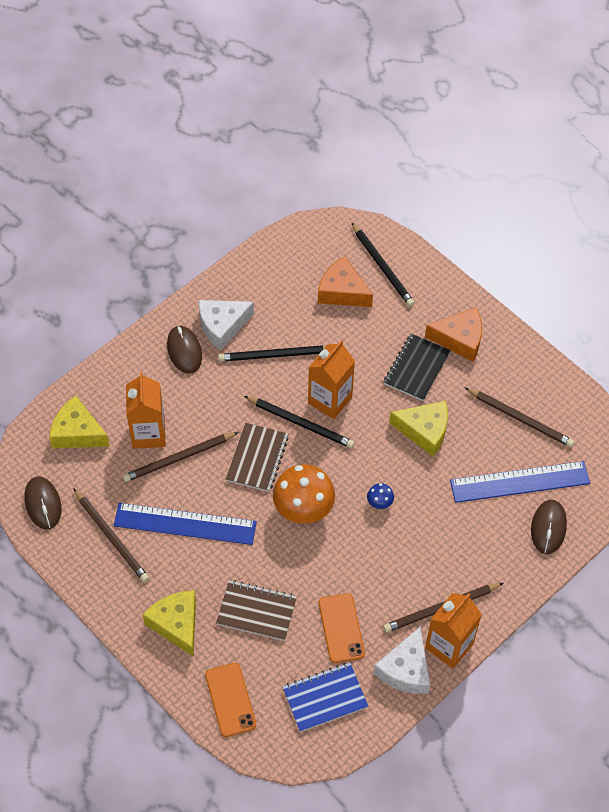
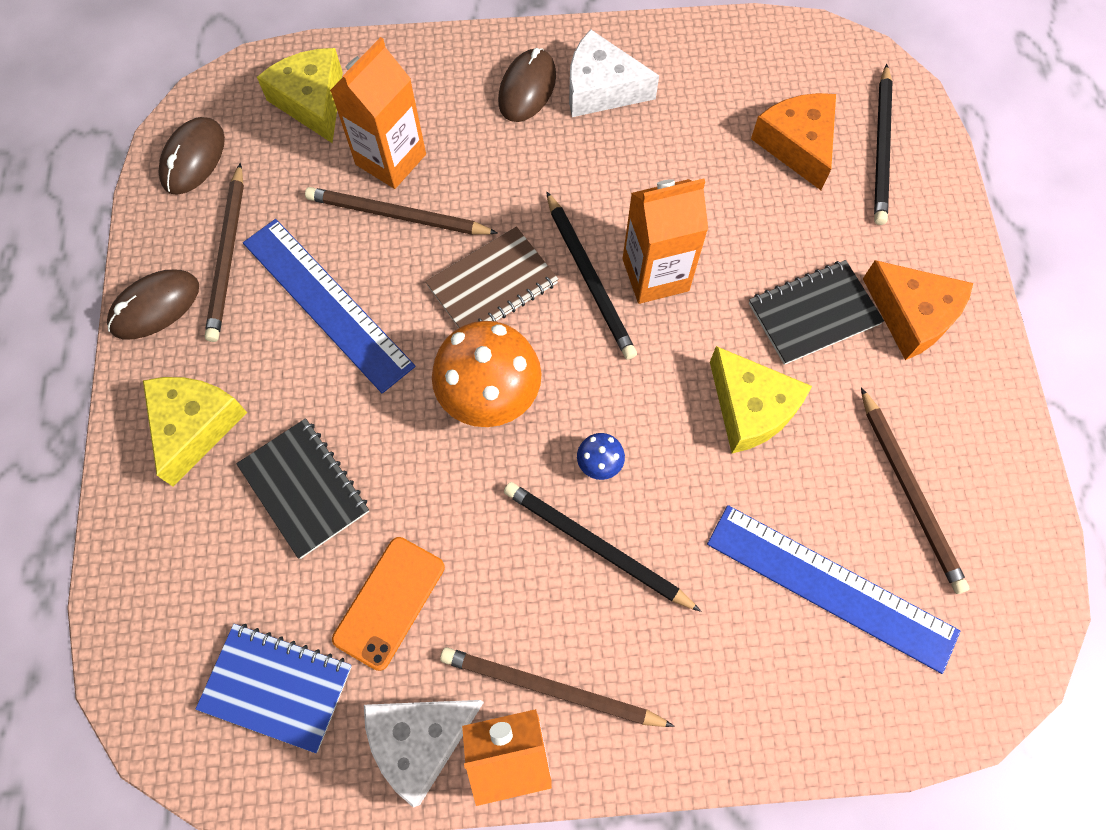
camera: 40 degrees right, 10 degrees up
orange phone [205,663,256,737] -> none
brown notebook [216,580,297,641] -> black notebook [236,418,369,559]
black pencil [218,345,326,362] -> black pencil moved to [504,482,701,612]
brown mouse [531,500,567,554] -> brown mouse moved to [107,270,199,339]

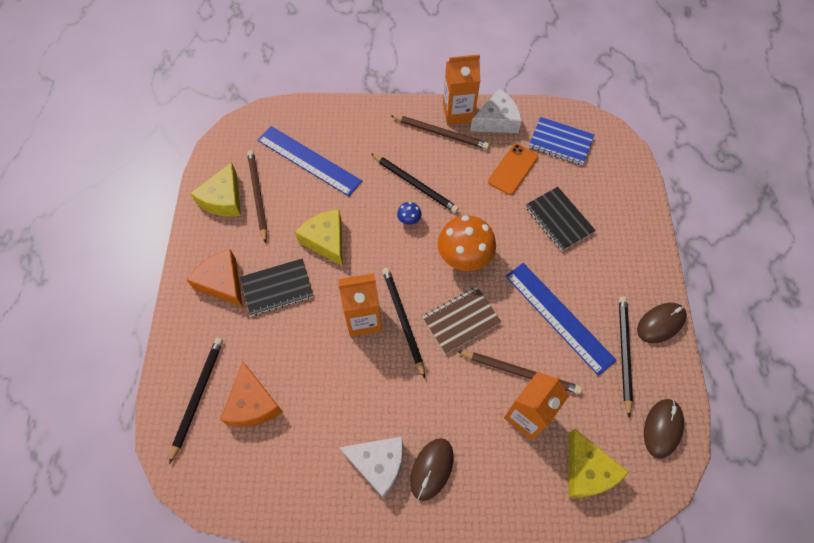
camera: 175 degrees left, 5 degrees down
yellow cheese [143,377,247,487] -> yellow cheese moved to [190,162,241,217]
brown pencil [205,163,244,342] -> black pencil [619,296,633,418]

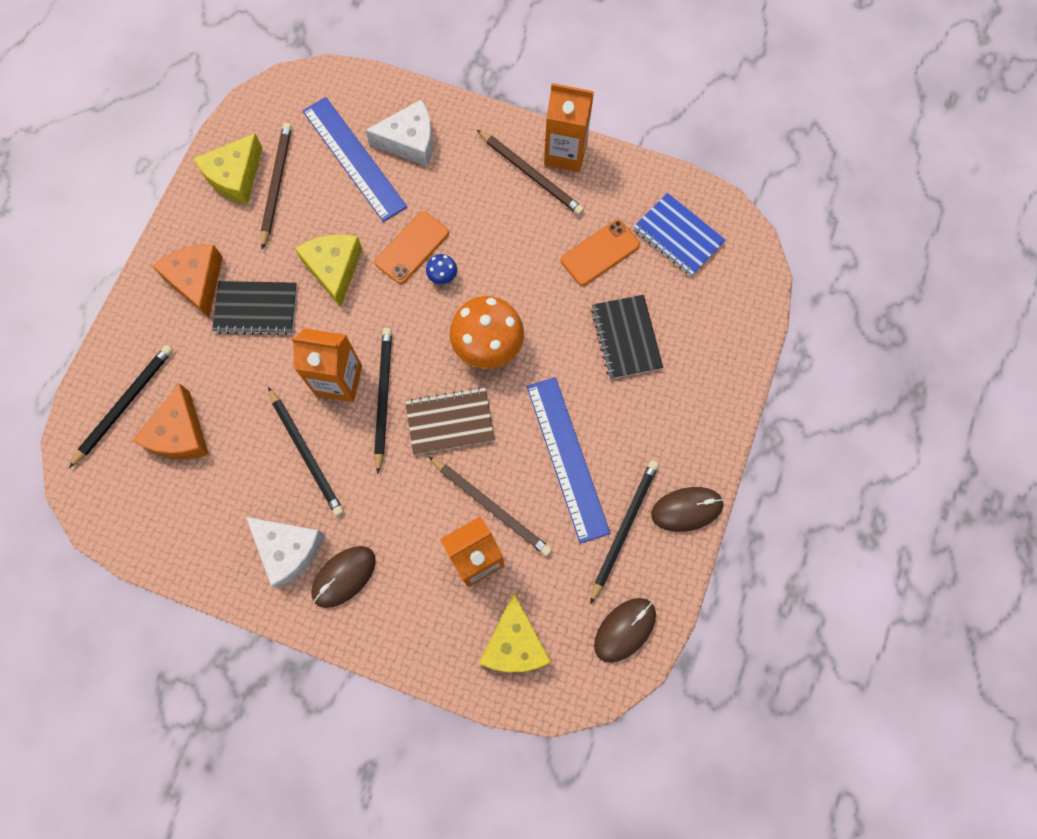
camera: 20 degrees right, 10 degrees up
black pencil [371,153,459,213] -> black pencil moved to [268,387,344,516]
white cheese [470,89,522,133] -> white cheese moved to [365,100,433,167]
none -> orange phone [375,211,449,284]

